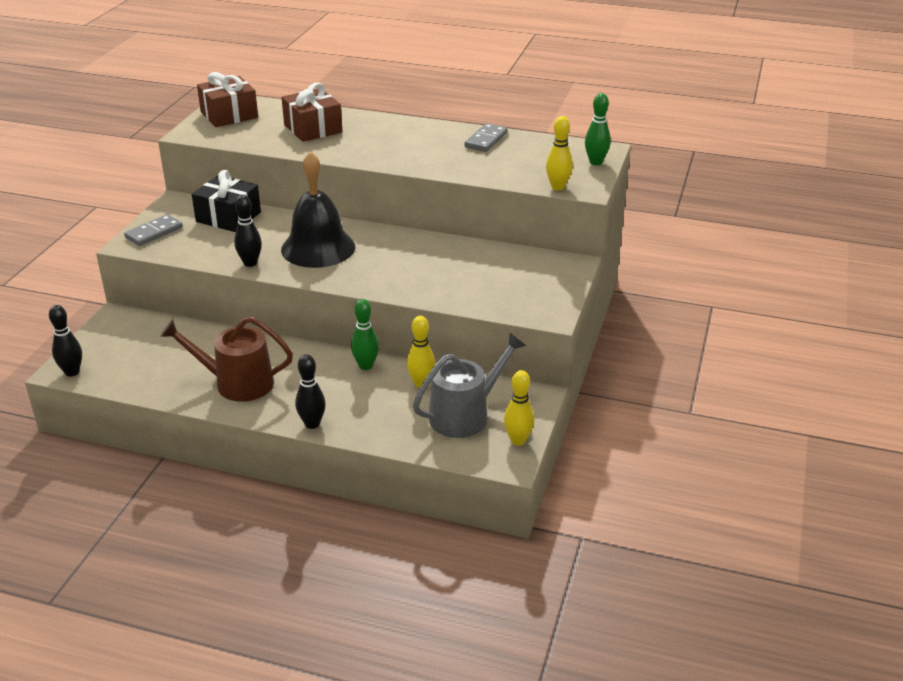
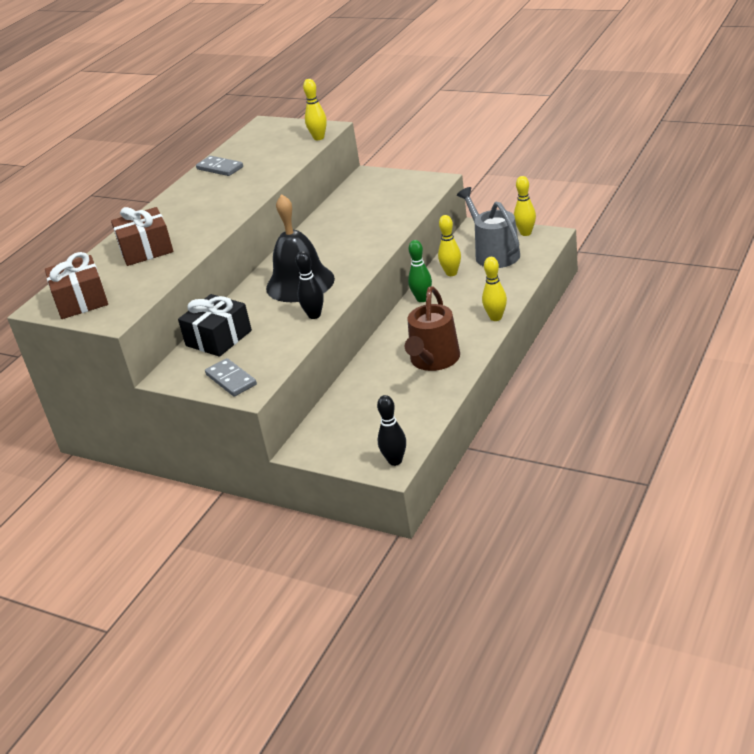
camera: 75 degrees left, 0 degrees up
black bowling pin [295,354,326,429] -> yellow bowling pin [482,257,507,321]
green bowling pin [585,93,611,165] -> none

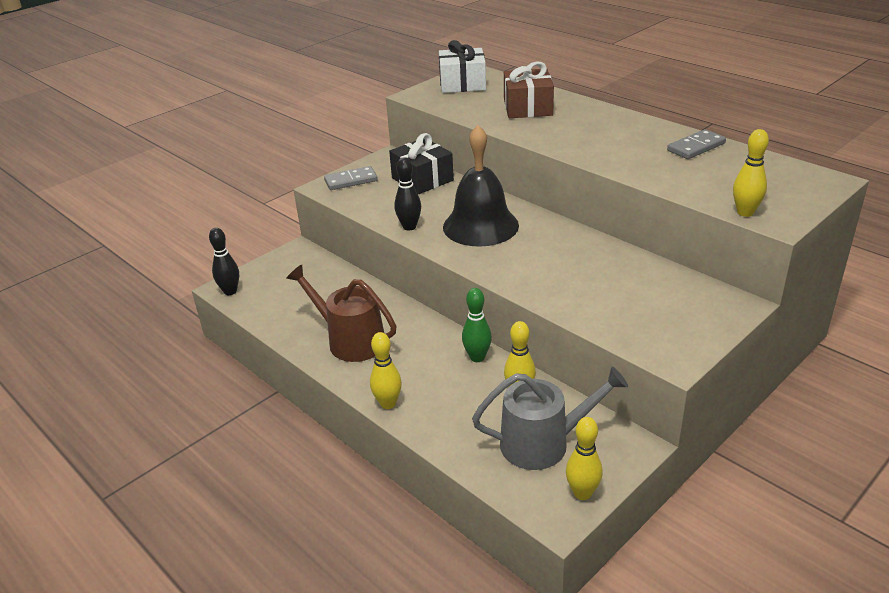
camera: 105 degrees right, 0 degrees up
brown gift [45,252,108,319] -> white gift [439,40,486,93]

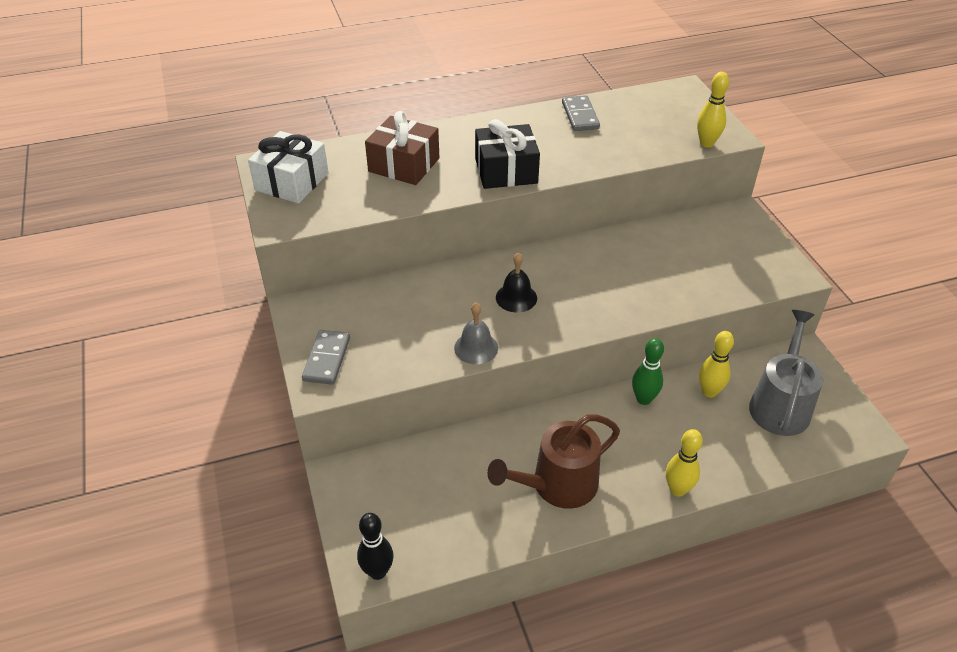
camera: 65 degrees left, 10 degrees up
black gift [389,133,454,194] -> black gift moved to [475,119,540,189]
black bowling pin [394,157,421,231] -> grey bell [454,303,498,364]
black bell [443,125,519,247] -> black bell [496,253,537,312], size x0.49
yellow bowling pin [566,417,603,500] -> none

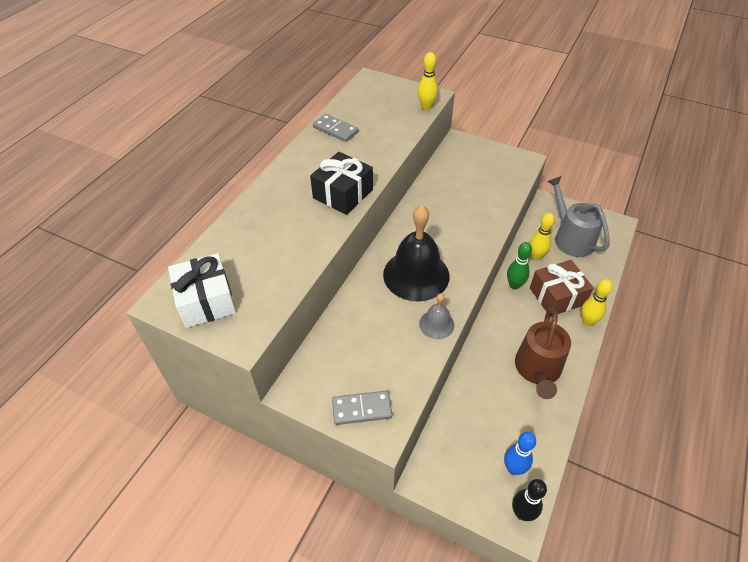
camera: 45 degrees left, 5 degrees up
grey domino [302,330,350,385] -> grey domino turned 60 degrees counterclockwise [332,391,392,425]
brown gift [365,111,439,185] -> brown gift moved to [530,260,594,317]
black bell [496,253,537,312] -> black bell [383,205,449,301], size x2.02
none -> blue bowling pin [504,432,536,475]

